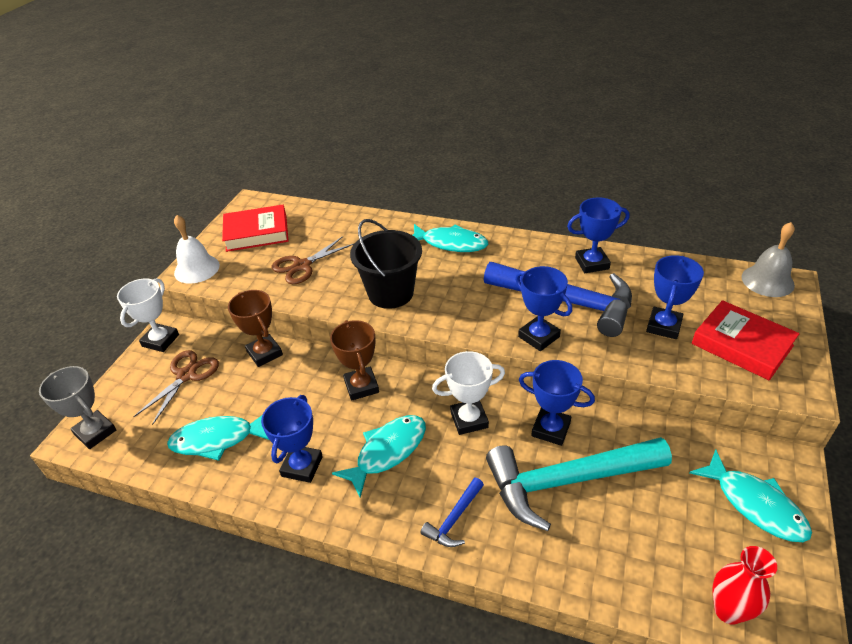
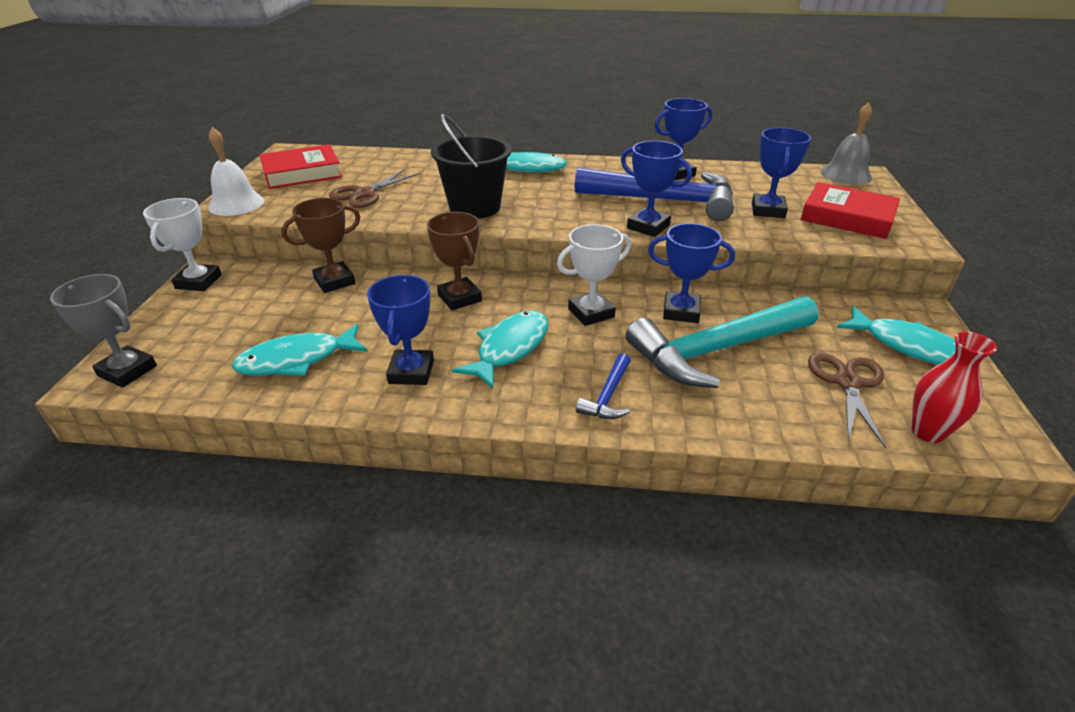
camera: 15 degrees left, 5 degrees down
brown scissors [133,350,219,425] -> brown scissors moved to [808,352,886,449]
brown trophy [228,290,283,367] -> brown trophy turned 75 degrees counterclockwise [281,198,360,293]

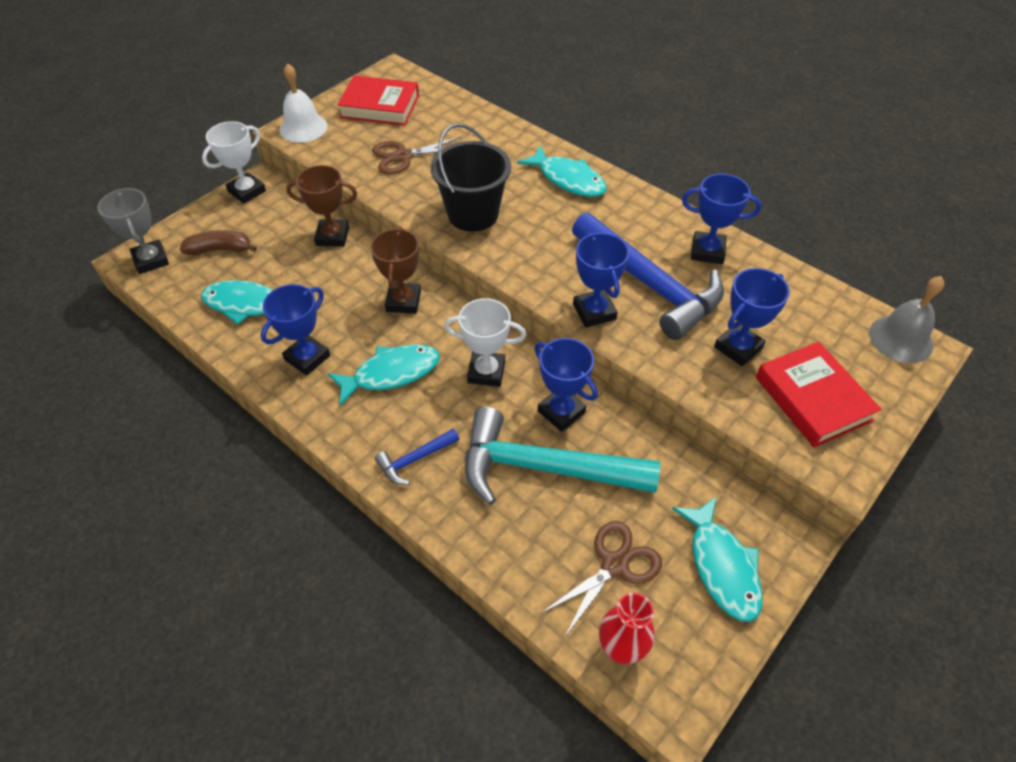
camera: 35 degrees right, 15 degrees up
none -> brown banana [180,230,257,255]

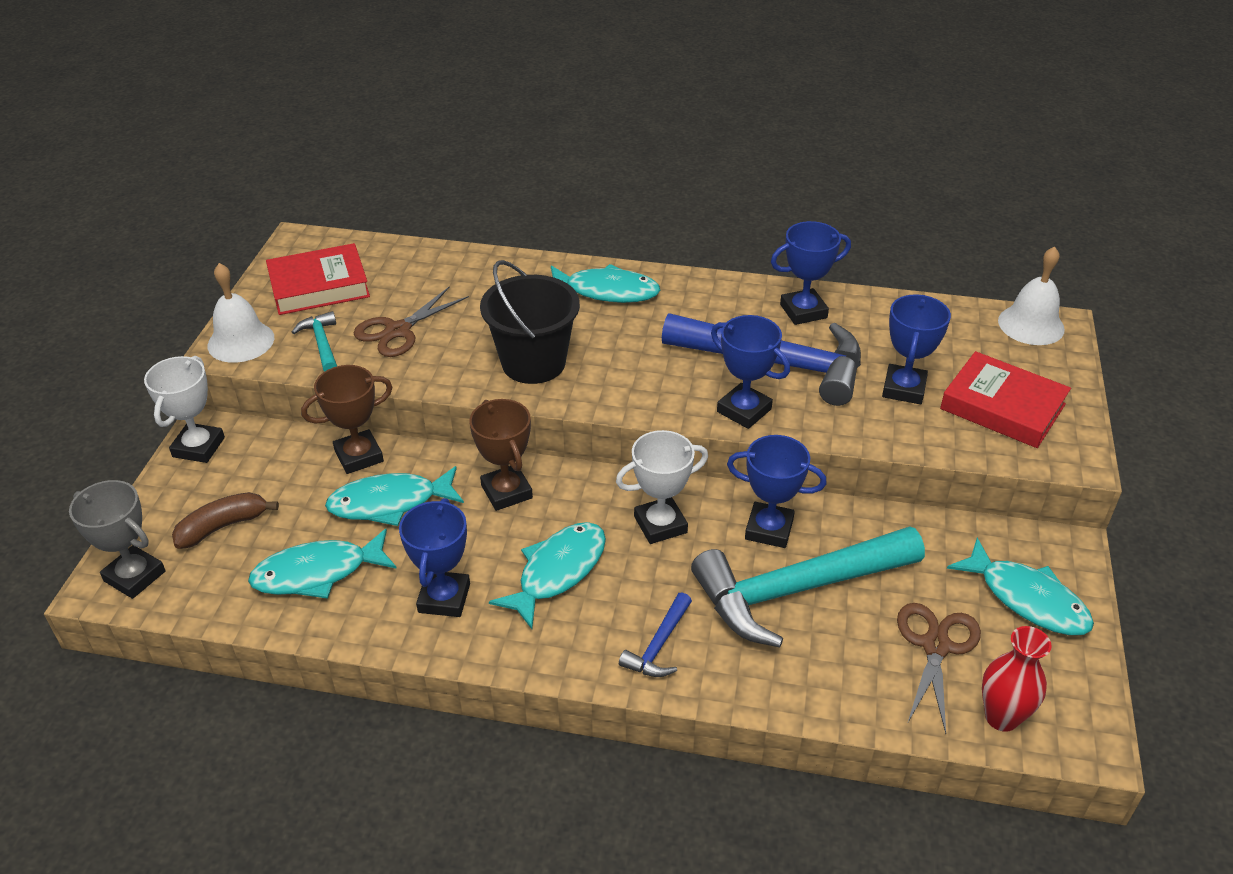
camera: 30 degrees left, 10 degrees down
grey bell [869,276,945,363] -> white bell [998,246,1065,345]
none -> turquoise hammer [292,311,337,372]
none -> turquoise fish [325,466,464,526]

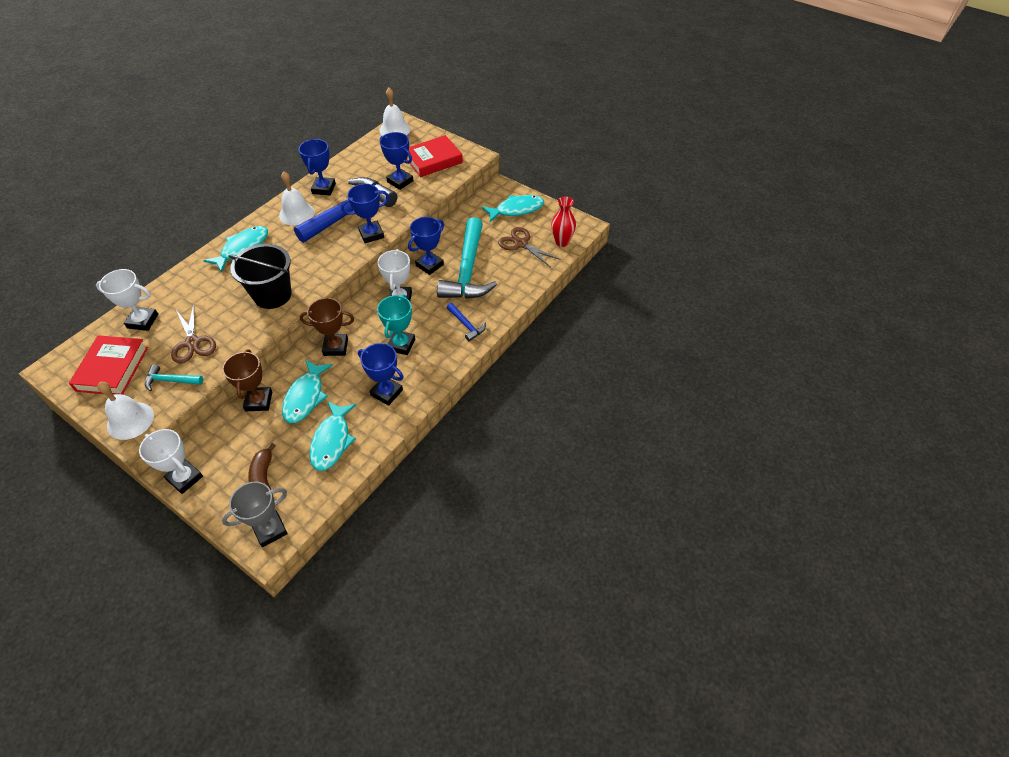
camera: 65 degrees left, 10 degrees up
turquoise fish [489,522,606,629] -> turquoise trophy [377,295,415,355]
none -> white trophy [96,269,158,331]
none -> white bell [279,171,315,226]

